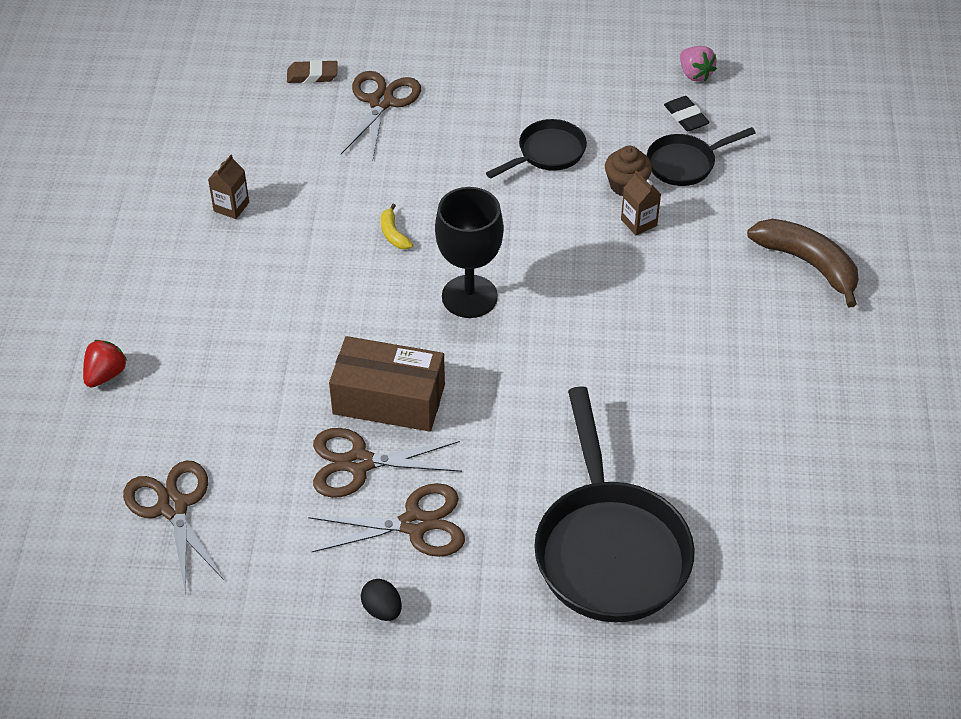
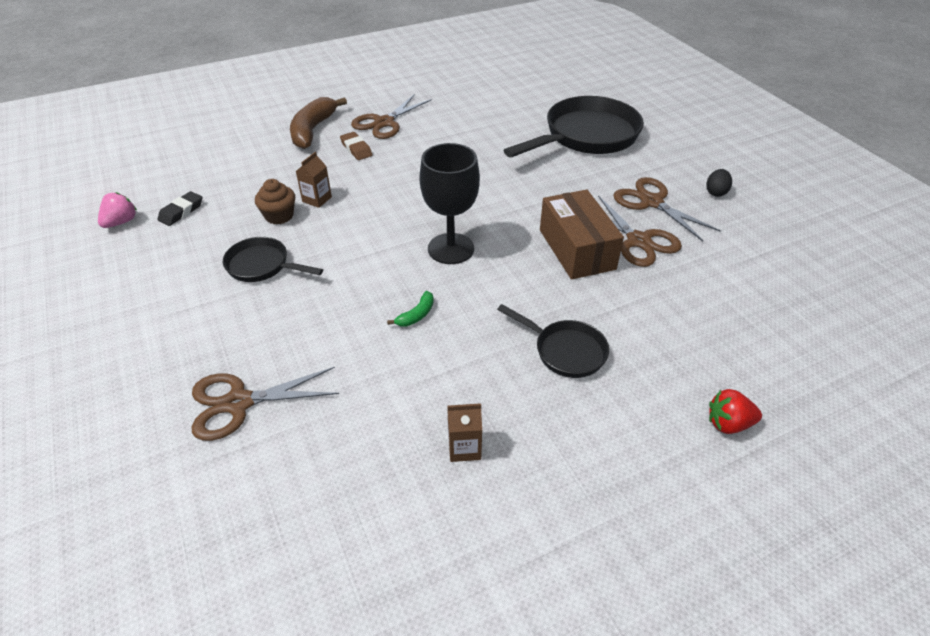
camera: 120 degrees left, 5 degrees down
brown scissors [123,460,224,590] -> brown scissors moved to [351,94,432,139]
brown eraser [287,60,338,83] -> brown eraser moved to [340,132,372,160]
yellow banana [381,204,413,249] -> green banana [387,291,434,327]
black pan [647,127,756,186] -> black pan moved to [497,304,609,378]

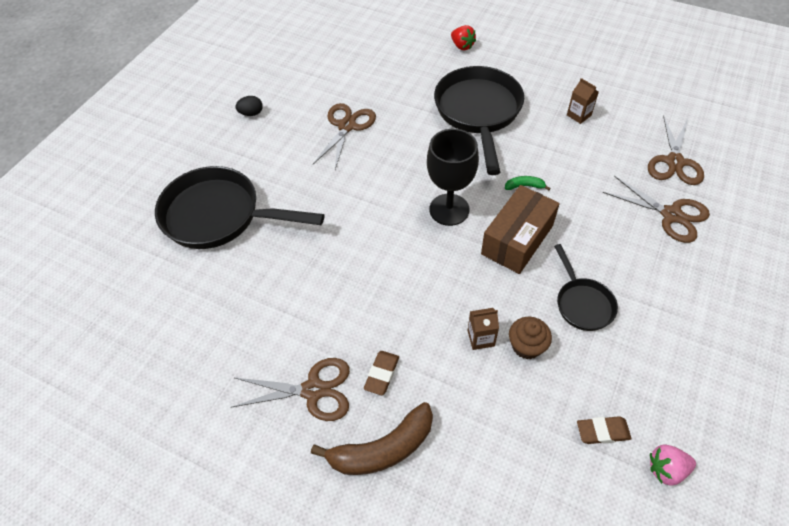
camera: 125 degrees left, 10 degrees up
black eraser [157,191,202,226] -> brown eraser [577,416,632,444]
black pan [497,304,609,378] -> black pan [434,66,524,175], size x1.92
brown box [540,190,624,279] -> brown box moved to [481,185,560,274]
brown scissors [613,177,721,241] -> brown scissors moved to [648,116,704,185]

